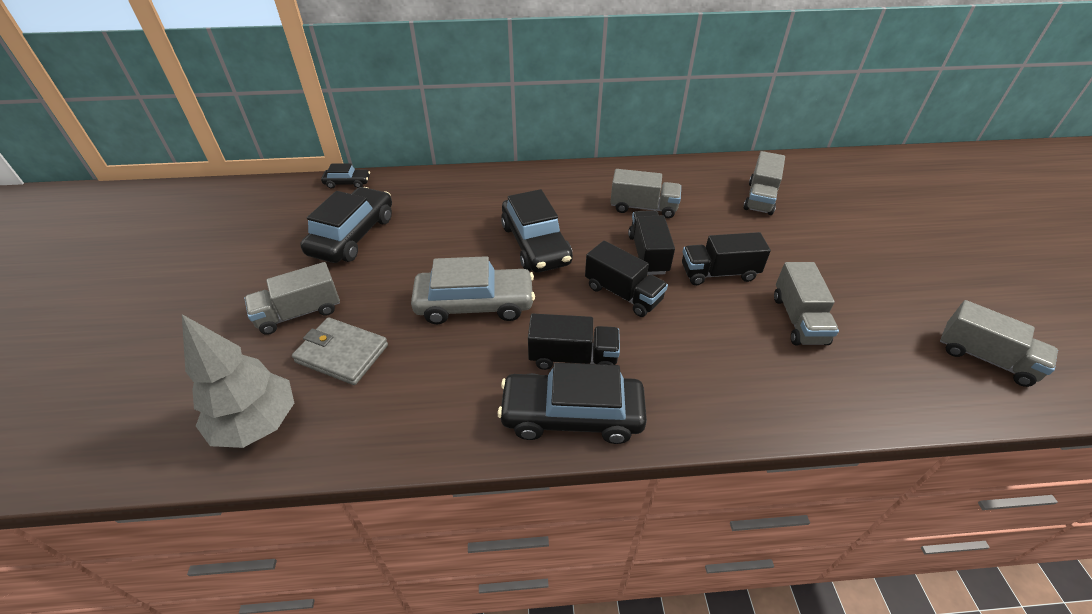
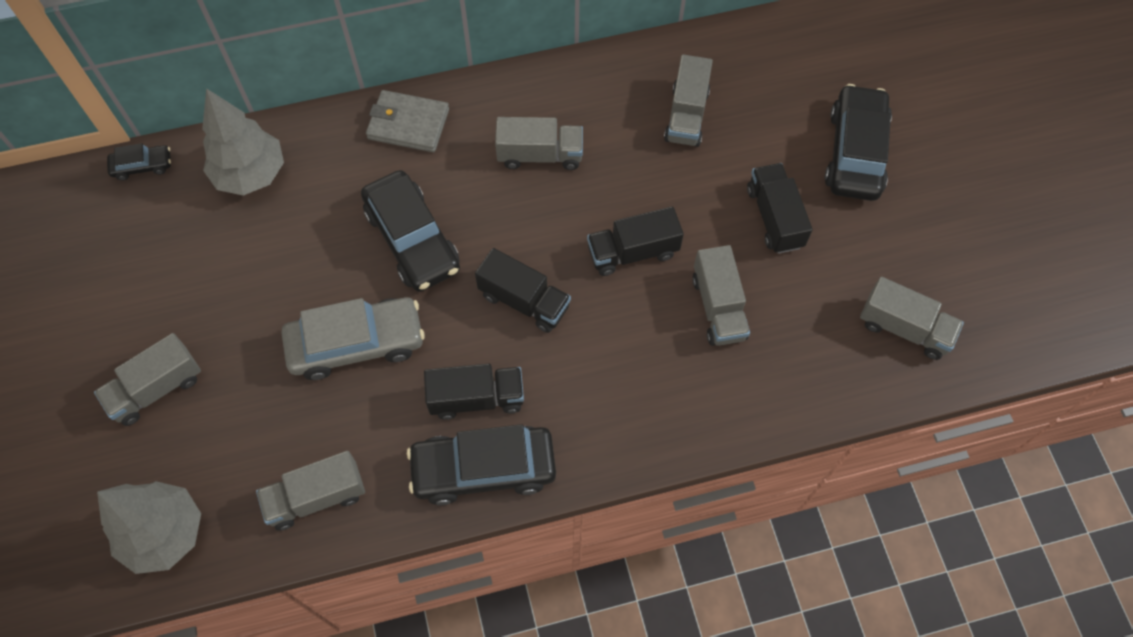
camera: 10 degrees left, 20 degrees up
grey wallet [292,317,388,385] -> grey wallet moved to [366,90,449,152]
black car [300,187,392,263] -> black car moved to [825,84,892,201]
black truck [628,211,675,275] -> black truck moved to [747,163,813,254]
none -> grey tree [202,88,284,196]
none -> grey truck [256,451,365,531]

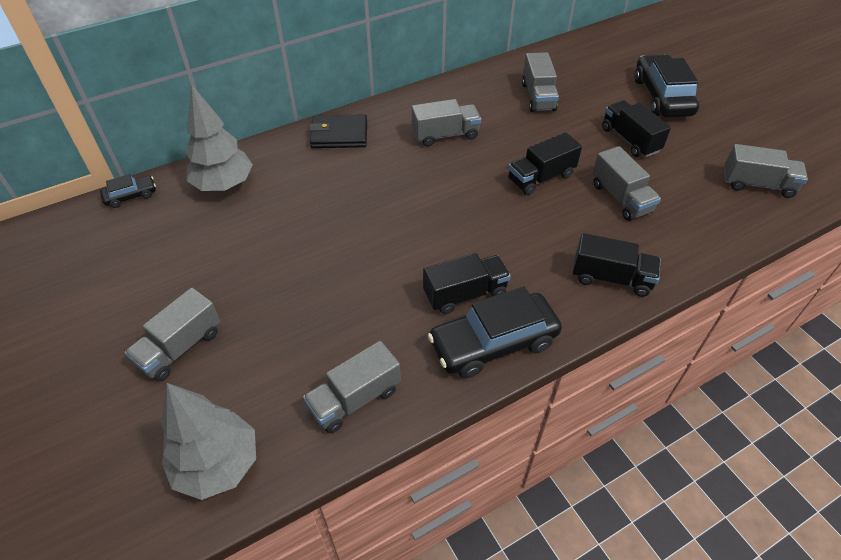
camera: 15 degrees left, 15 degrees down
grey car [281,297,425,380] -> none
black car [361,170,460,292] -> none
grey wallet [366,90,449,152] -> black wallet [309,114,367,148]
black truck [475,248,571,333] -> black truck moved to [573,233,661,297]

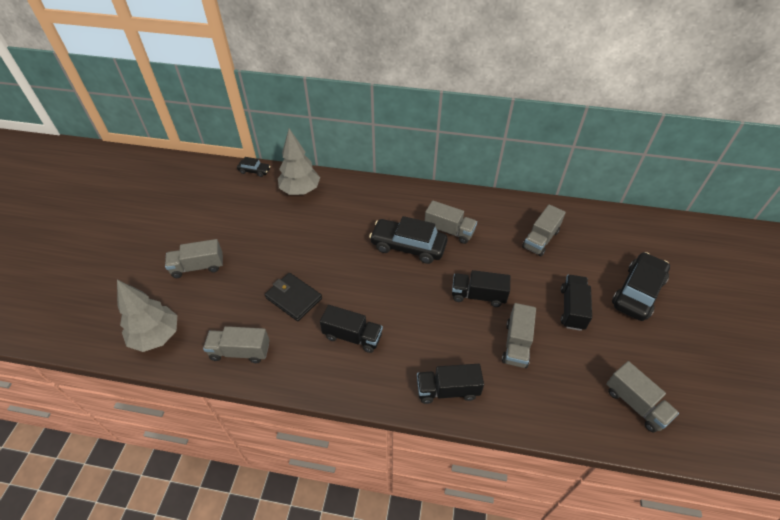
camera: 40 degrees right, 0 degrees up
black wallet [309,114,367,148] -> black wallet moved to [265,273,322,321]
black car [428,287,562,378] -> black car moved to [369,216,447,264]
black truck [573,233,661,297] -> black truck turned 120 degrees clockwise [417,364,484,404]

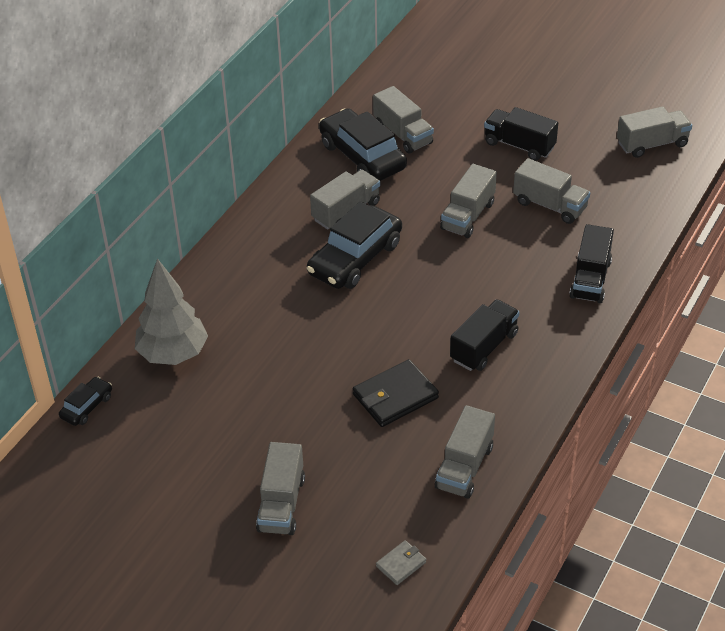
camera: 70 degrees left, 5 degrees down
grey tree [117,280,177,352] -> grey wallet [376,540,426,585]
black truck [452,270,510,307] -> grey truck [440,164,497,238]
black car [612,252,670,321] -> black car moved to [319,108,407,181]

